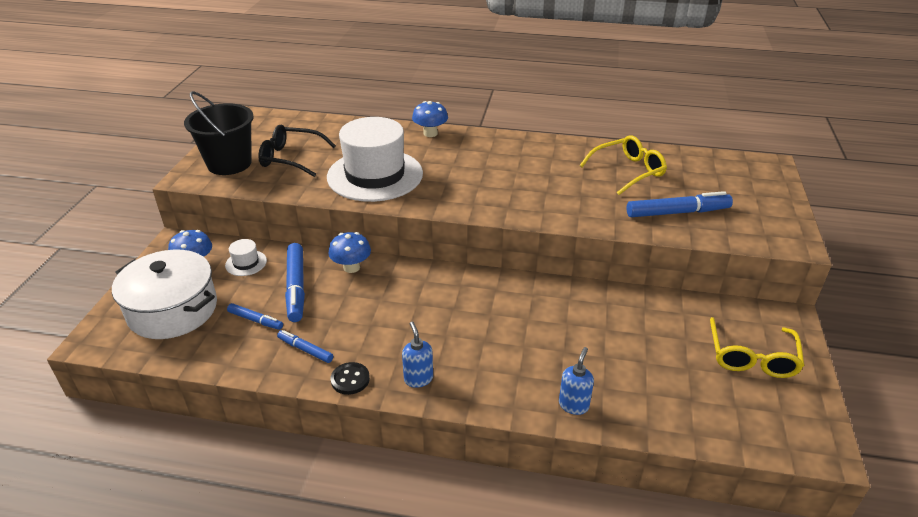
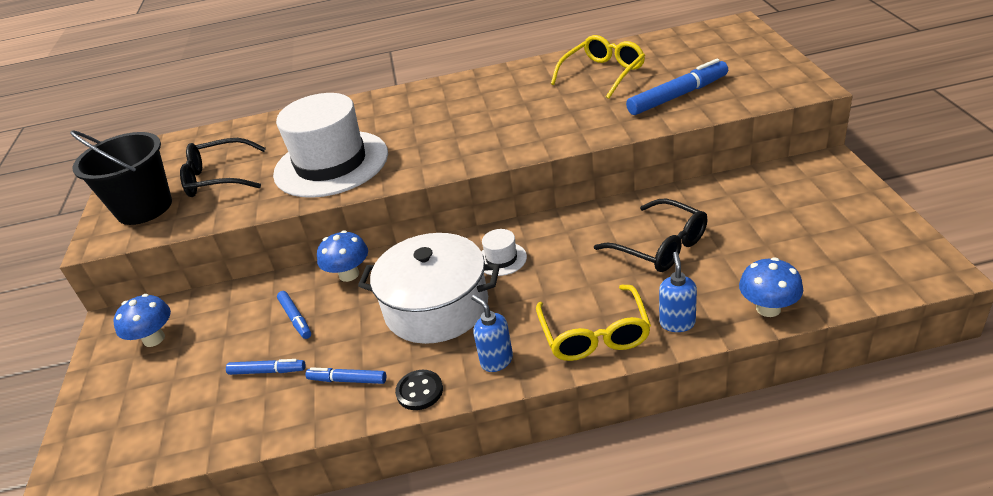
camera: 15 degrees left, 0 degrees up
white pot [112,250,217,339] -> white pot moved to [358,233,500,344]
white hat [225,239,267,276] -> white hat moved to [481,229,527,276]
blue marker [285,243,305,322] -> blue marker [277,291,311,339], size x0.56
blue mushroom [412,101,448,137] -> blue mushroom moved to [739,257,803,317]
yellow glasses [710,317,804,378] -> yellow glasses moved to [536,285,651,361]
none -> black glasses [594,199,707,272]

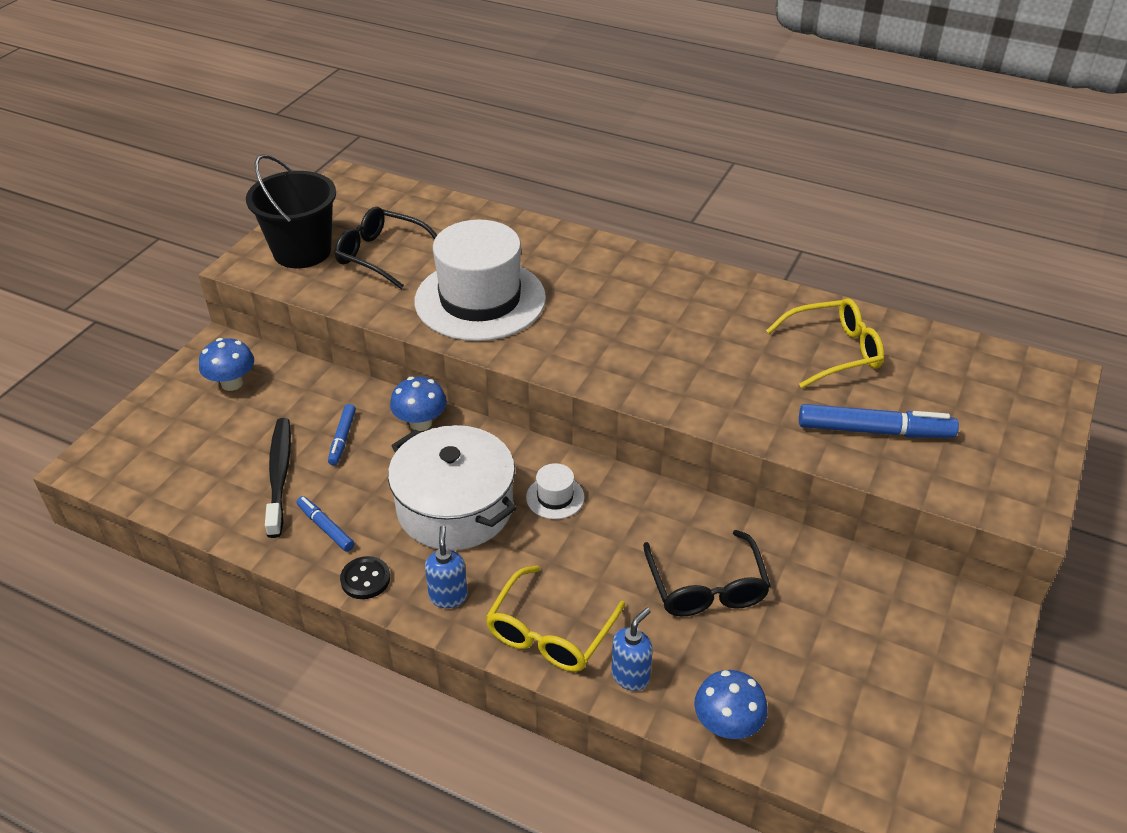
camera: 30 degrees right, 5 degrees up
blue marker [226,359,306,375] -> black toothbrush [265,418,291,538]

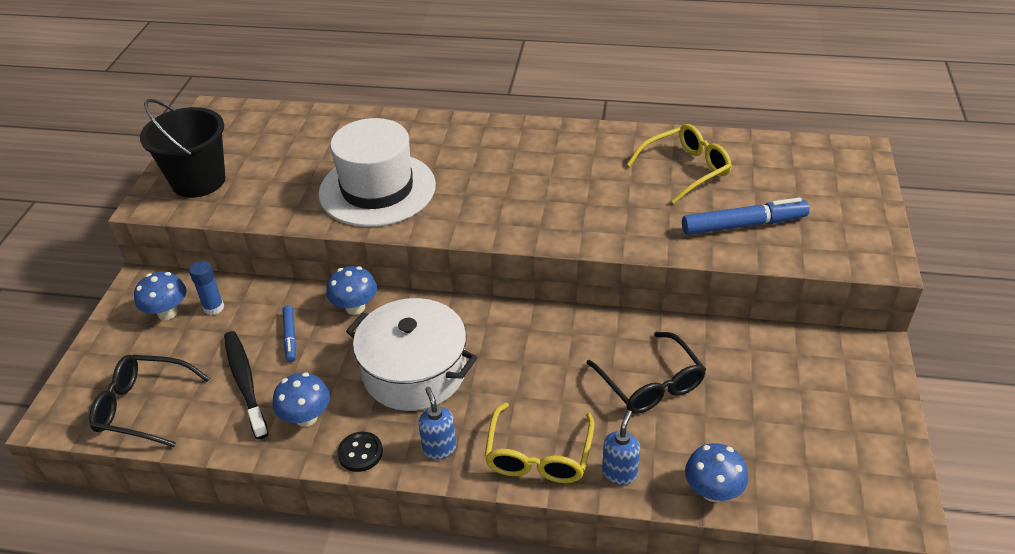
camera: 15 degrees left, 0 degrees up
blue marker [297,496,354,552] -> blue mushroom [273,372,330,427]
black glasses [335,207,437,289] -> black glasses moved to [89,355,210,447]
white hat [526,463,585,519] -> none
none -> blue glue stick [189,261,224,315]

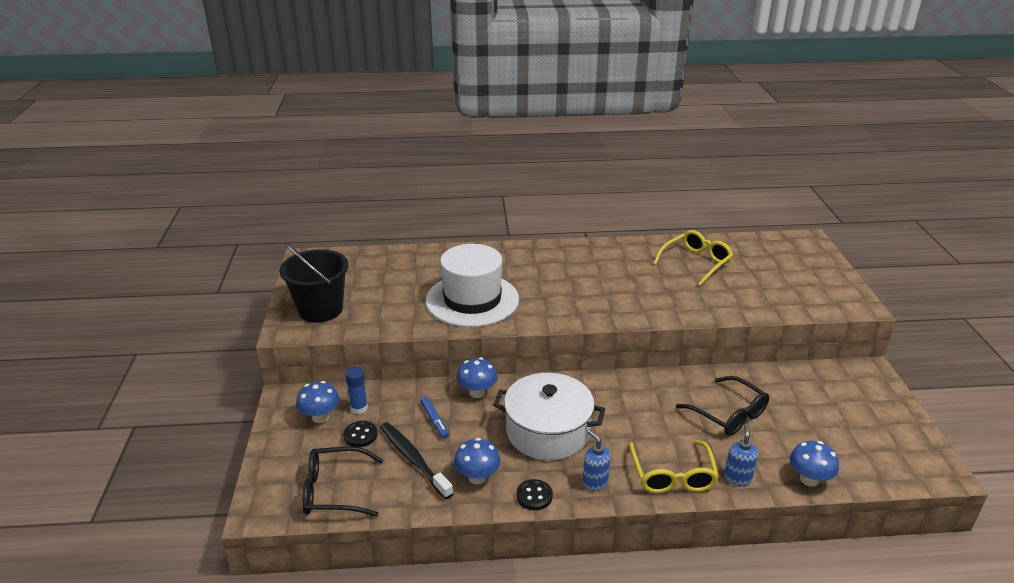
camera: 15 degrees left, 10 degrees down
blue marker [682,198,810,235] -> none
none -> black button [343,421,378,447]

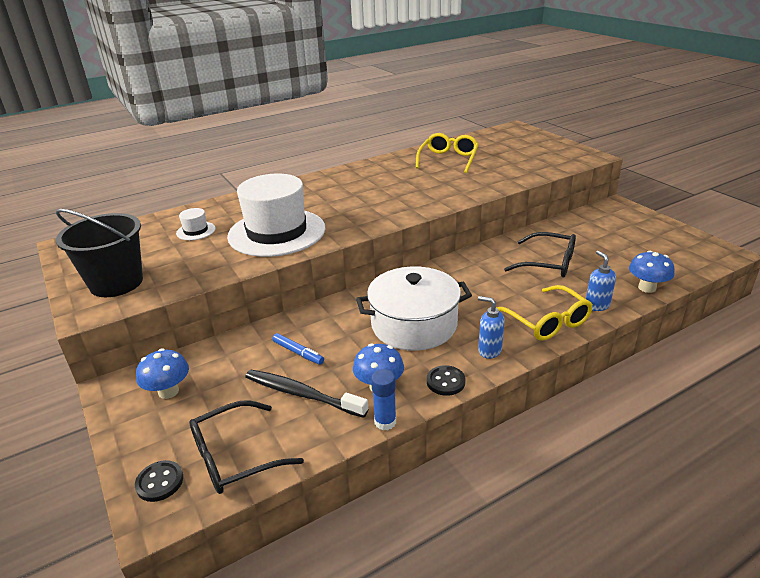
camera: 25 degrees left, 0 degrees up
black button [343,421,378,447] -> black button moved to [135,460,183,502]
blue glue stick [345,367,368,414] -> blue glue stick moved to [371,369,396,430]
blue mushroom [456,357,498,398] -> none
none -> white hat [176,208,216,240]

